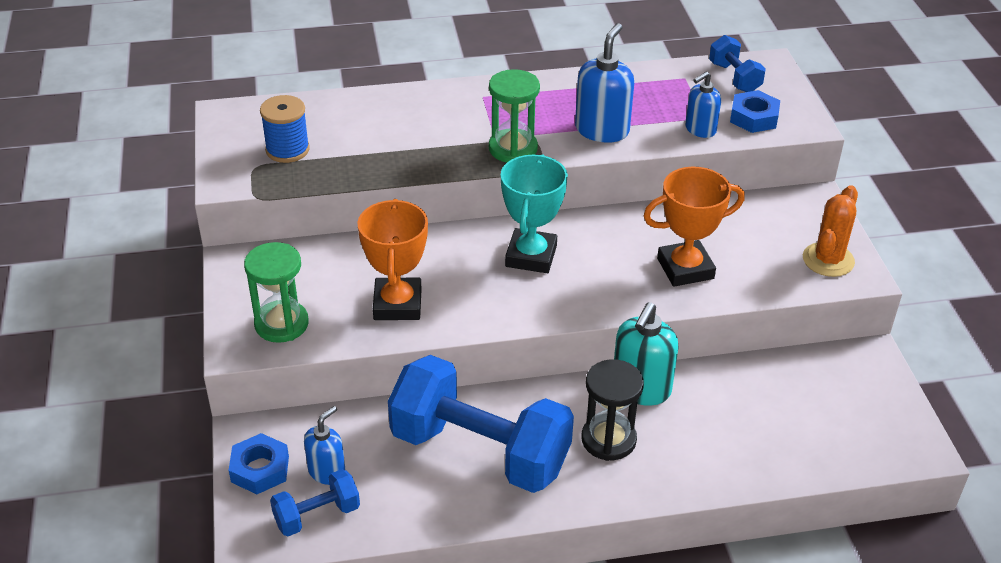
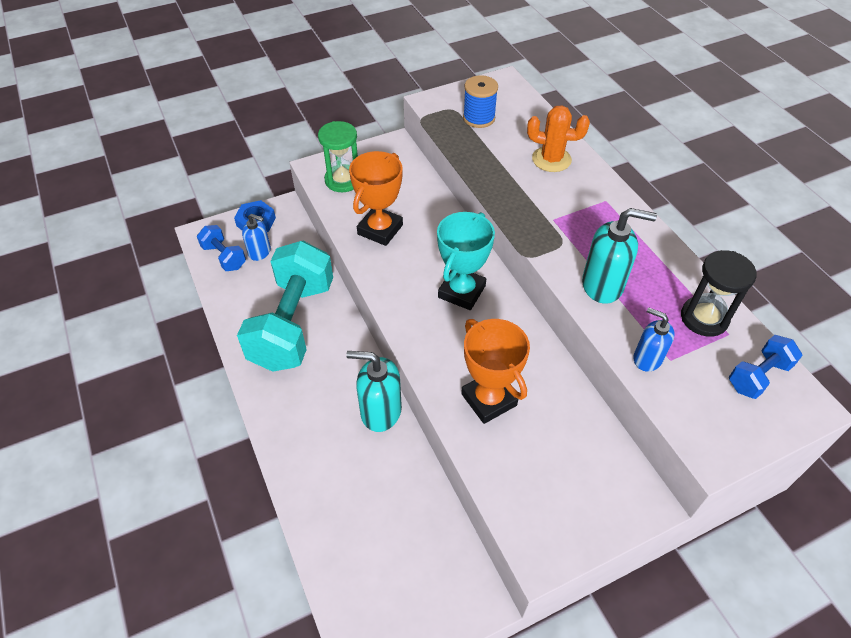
camera: 75 degrees right, 10 degrees up
orange trophy [357,199,428,320] -> orange trophy turned 45 degrees counterclockwise [349,151,403,246]
blue dumbbell [388,355,574,493] -> turquoise dumbbell [237,241,333,372]
green hourglass [489,69,540,162] -> none
turquoise trophy [501,154,568,273] -> turquoise trophy turned 60 degrees counterclockwise [437,212,495,310]
blue soap dispenser [575,23,634,143] -> turquoise soap dispenser [582,208,657,304]
black hourglass [581,359,644,461] -> black hourglass moved to [681,250,757,337]
blue nut [730,90,780,133] -> none
orange cactus [803,185,858,277] -> orange cactus moved to [527,105,590,172]

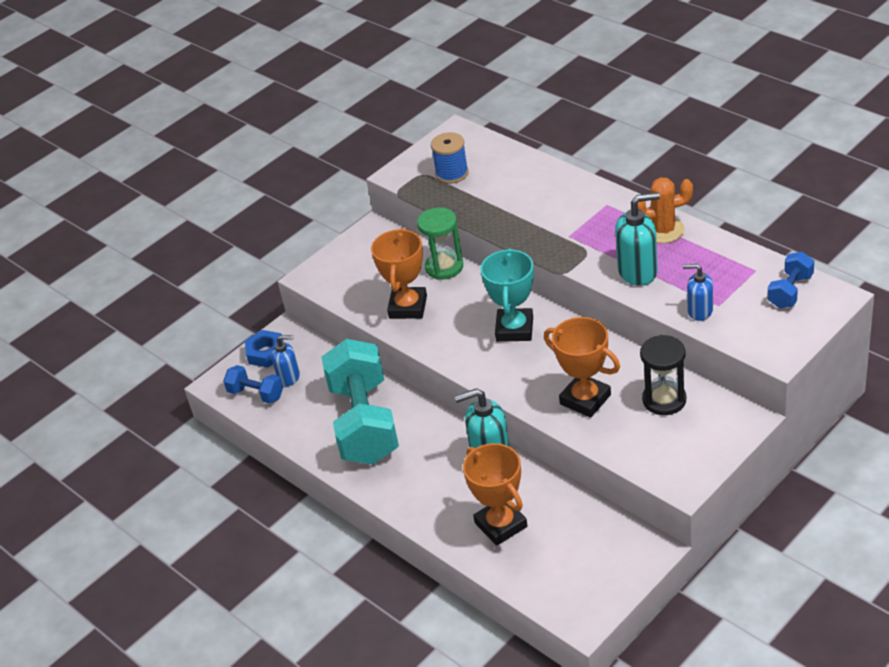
camera: 15 degrees left, 10 degrees down
green hourglass [318,121,358,192] -> green hourglass moved to [417,207,463,280]
orange cactus [527,105,590,172] -> orange cactus moved to [638,177,693,243]
black hourglass [681,250,757,337] -> black hourglass moved to [640,335,686,415]
none -> orange trophy [463,443,527,546]

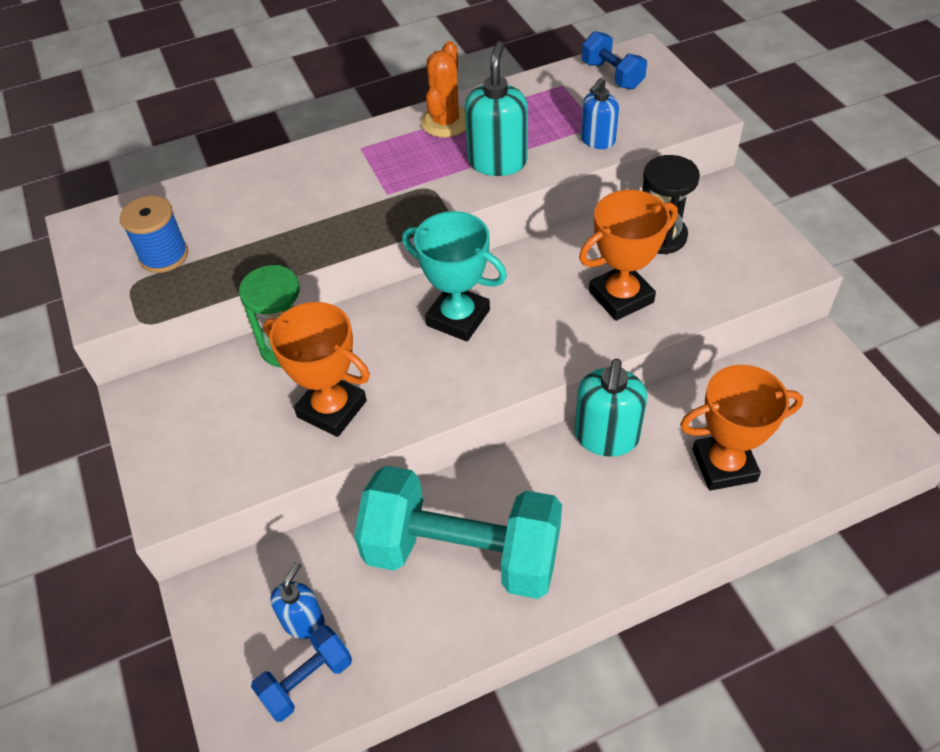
camera: 70 degrees left, 10 degrees up
blue nut [245,330,283,368] -> none

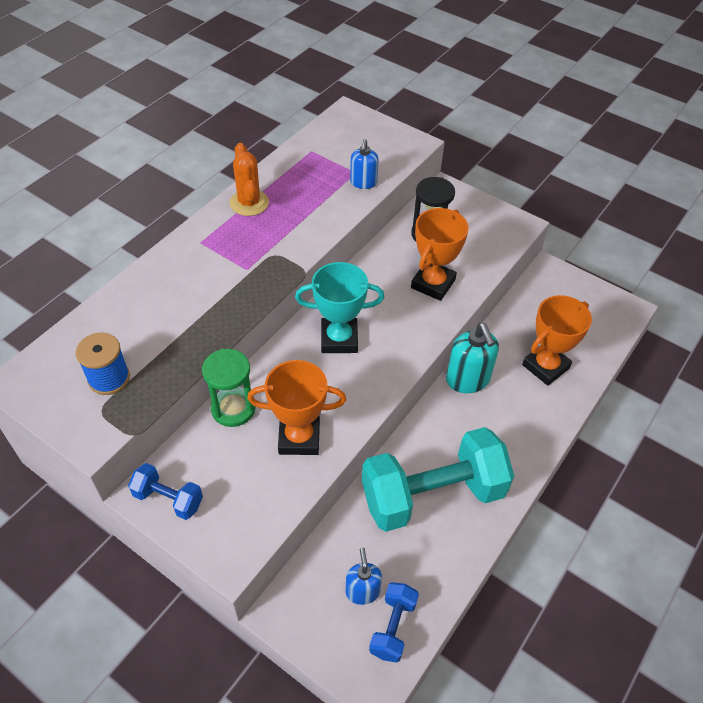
camera: 35 degrees left, 0 degrees up
turquoise soap dispenser [465,41,528,176] -> none
blue dumbbell [582,31,647,89] -> blue dumbbell moved to [128,463,203,520]

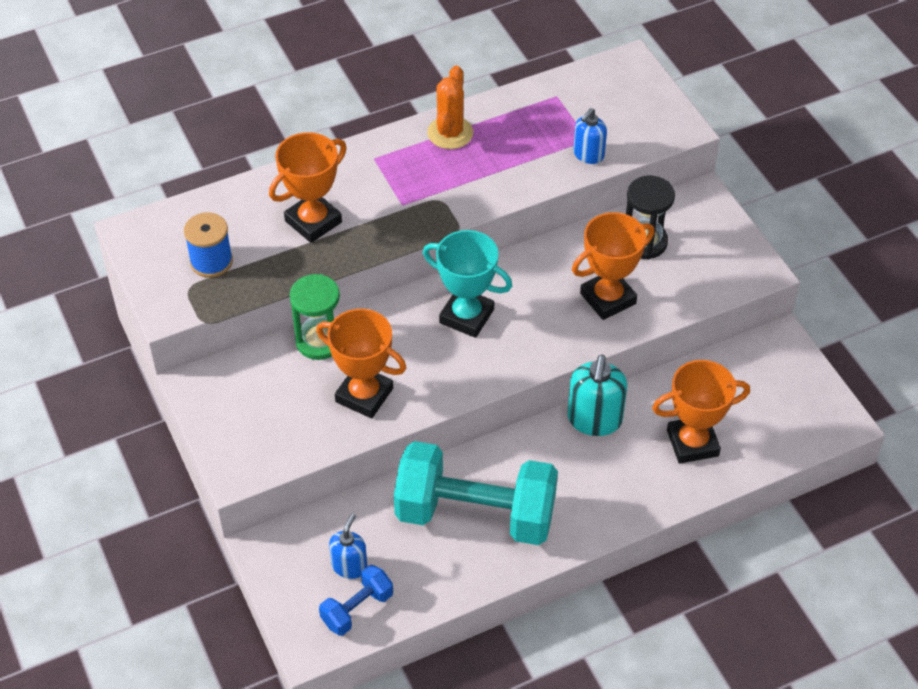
camera: 30 degrees right, 0 degrees up
blue dumbbell [128,463,203,520] -> none
none -> orange trophy [269,132,347,243]

